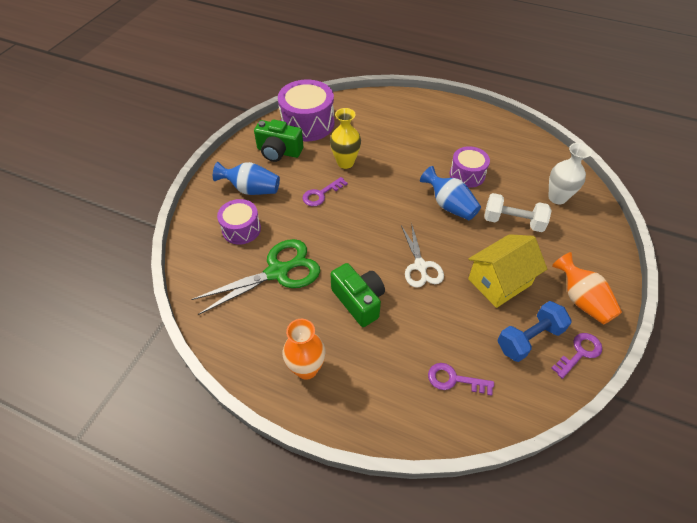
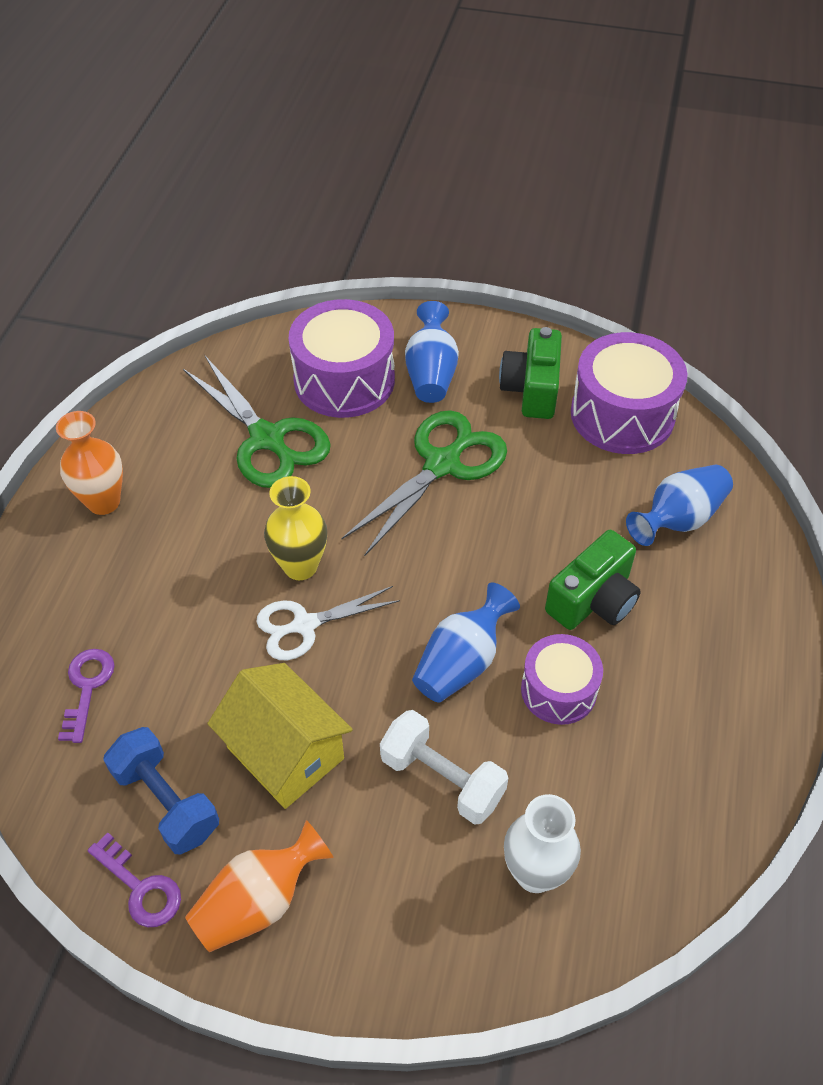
camera: 80 degrees right, 0 degrees up
purple drum [217,199,261,245] -> purple drum [289,299,395,418], size x1.64
purple key [302,177,348,206] -> green scissors [342,410,507,557]
yellow vase [330,108,361,169] -> yellow vase moved to [264,476,327,580]
green camera [330,263,385,327] -> green camera moved to [545,530,641,630]
white dumbbell [485,193,552,232] -> white dumbbell turned 60 degrees counterclockwise [380,710,508,825]
none -> blue vase [626,465,733,546]

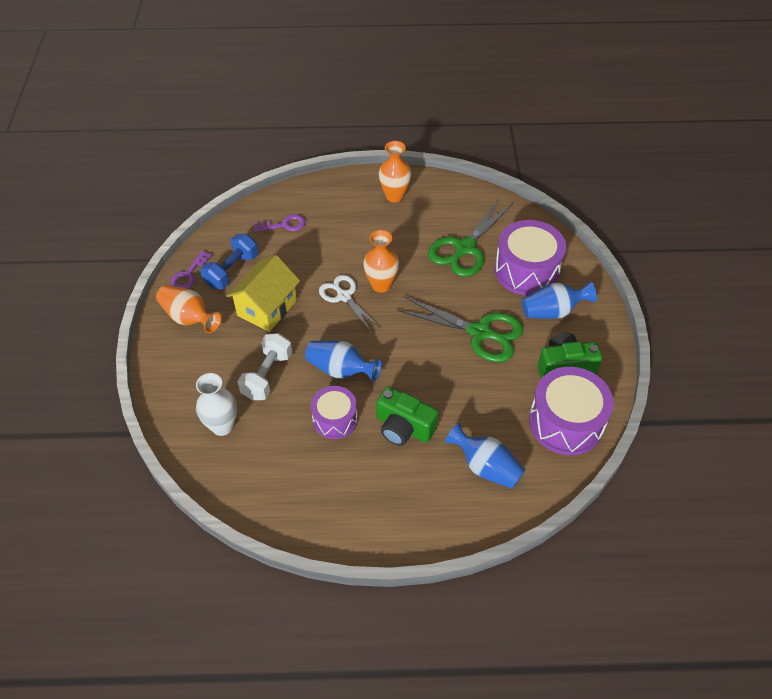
camera: 75 degrees right, 0 degrees up
yellow vase [264,476,327,580] -> orange vase [363,230,399,293]

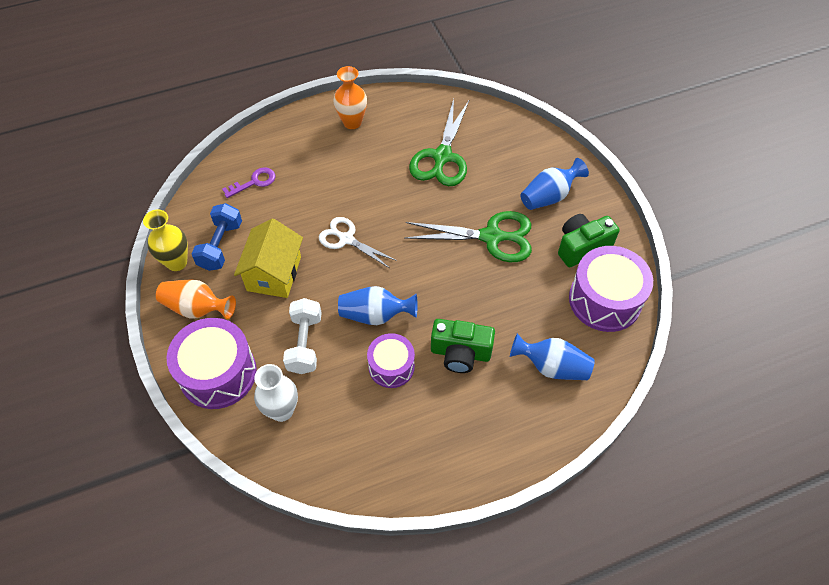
camera: 20 degrees left, 5 degrees up
purple key [171,250,212,289] -> yellow vase [143,209,188,271]
orange vase [363,230,399,293] -> none
purple drum [494,220,566,296] -> purple drum moved to [167,318,257,409]

